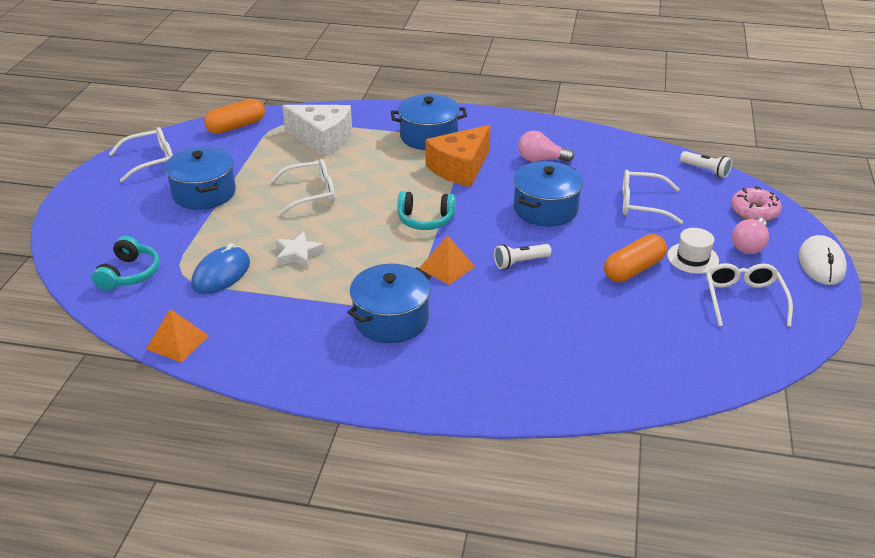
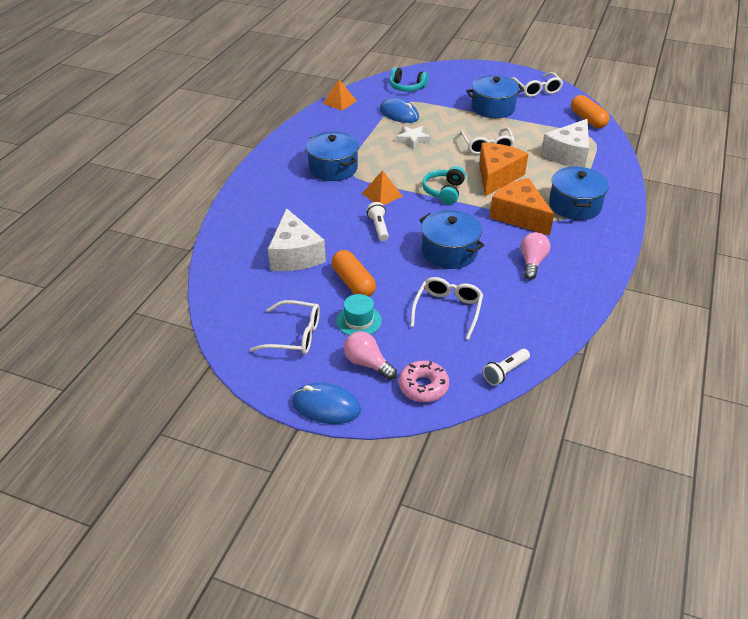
camera: 100 degrees right, 5 degrees up
white hat [667,228,719,274] -> turquoise hat [336,294,382,335]
white mouse [799,235,847,285] -> blue mouse [292,383,361,424]
none -> white cheese [268,208,326,271]
none -> orange cheese [479,143,528,196]

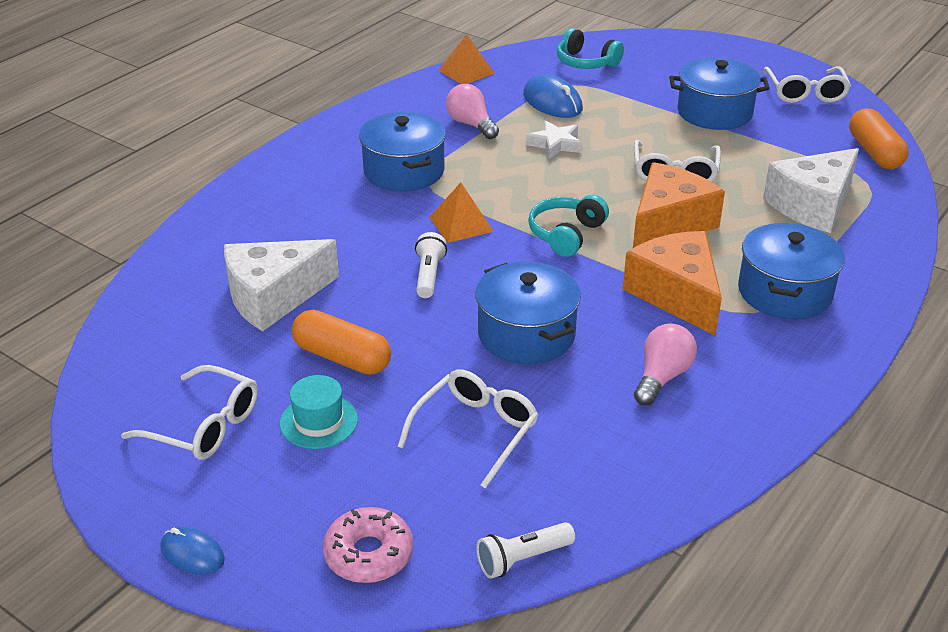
camera: 15 degrees right, 5 degrees down
white cheese [268,208,326,271] -> white cheese turned 60 degrees clockwise [224,239,339,331]
blue mouse [292,383,361,424] -> blue mouse [161,527,225,575], size x0.60
orange capsule [332,250,376,297] -> orange capsule turned 45 degrees counterclockwise [292,310,391,375]
pink light bulb [344,331,397,380] -> pink light bulb moved to [446,84,499,139]

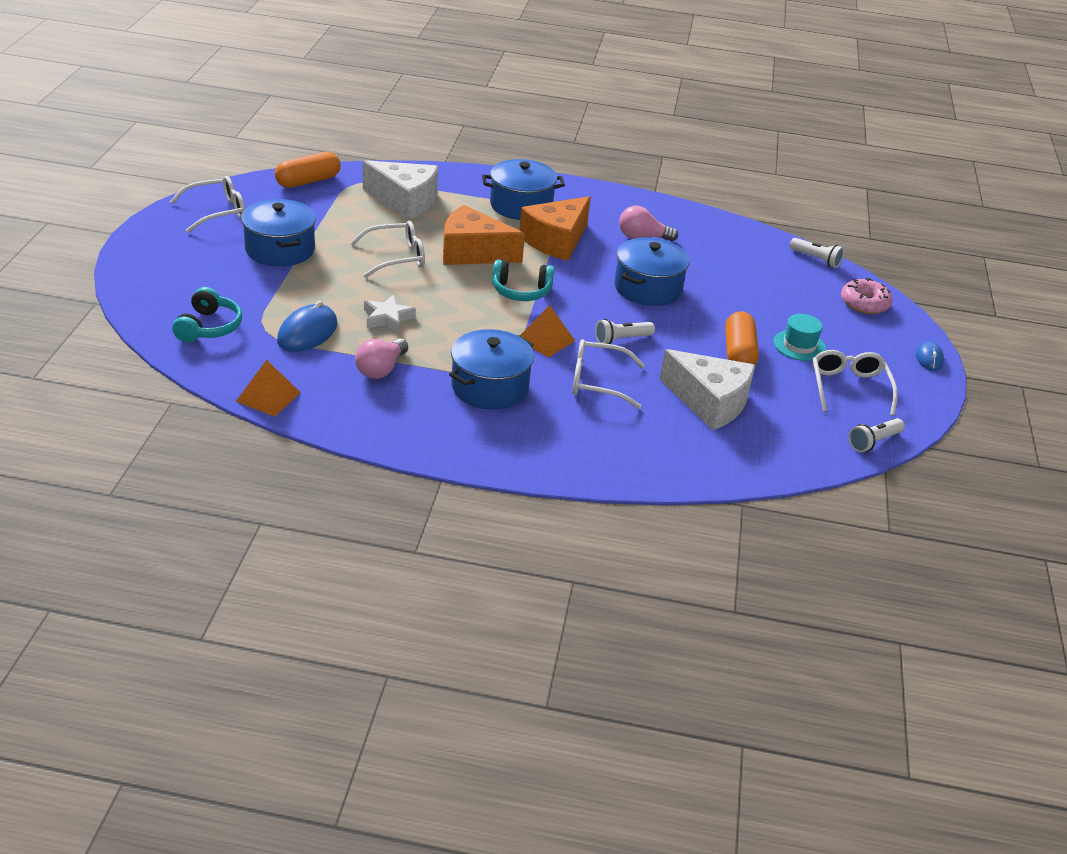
camera: 120 degrees left, 0 degrees up
white glasses [398,369,538,489] -> white glasses moved to [572,339,645,409]
none -> white flashlight [848,418,905,452]

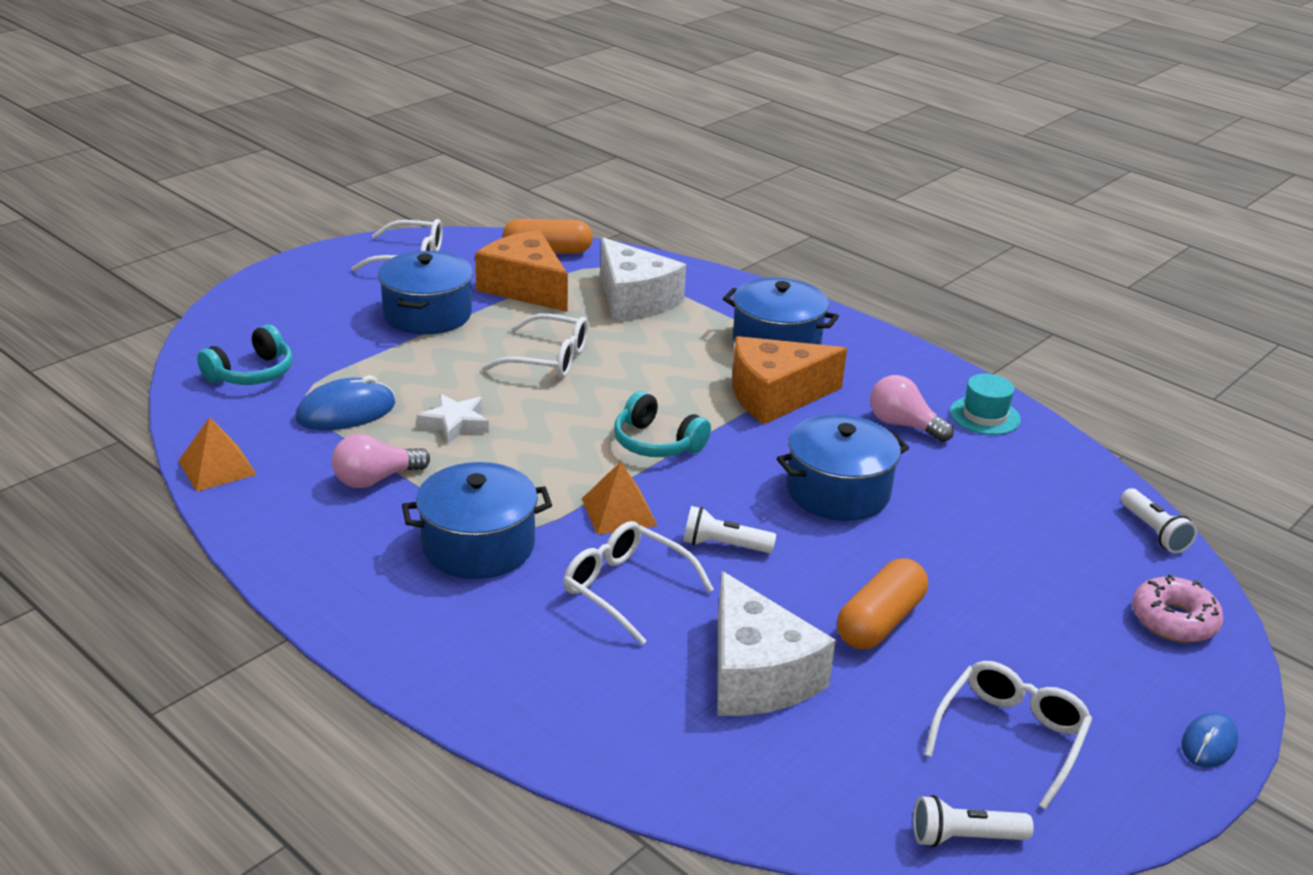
camera: 35 degrees right, 5 degrees down
orange cheese [443,205,525,265] -> orange cheese moved to [475,230,568,312]
turquoise hat [773,314,826,361] -> turquoise hat moved to [950,374,1021,435]

